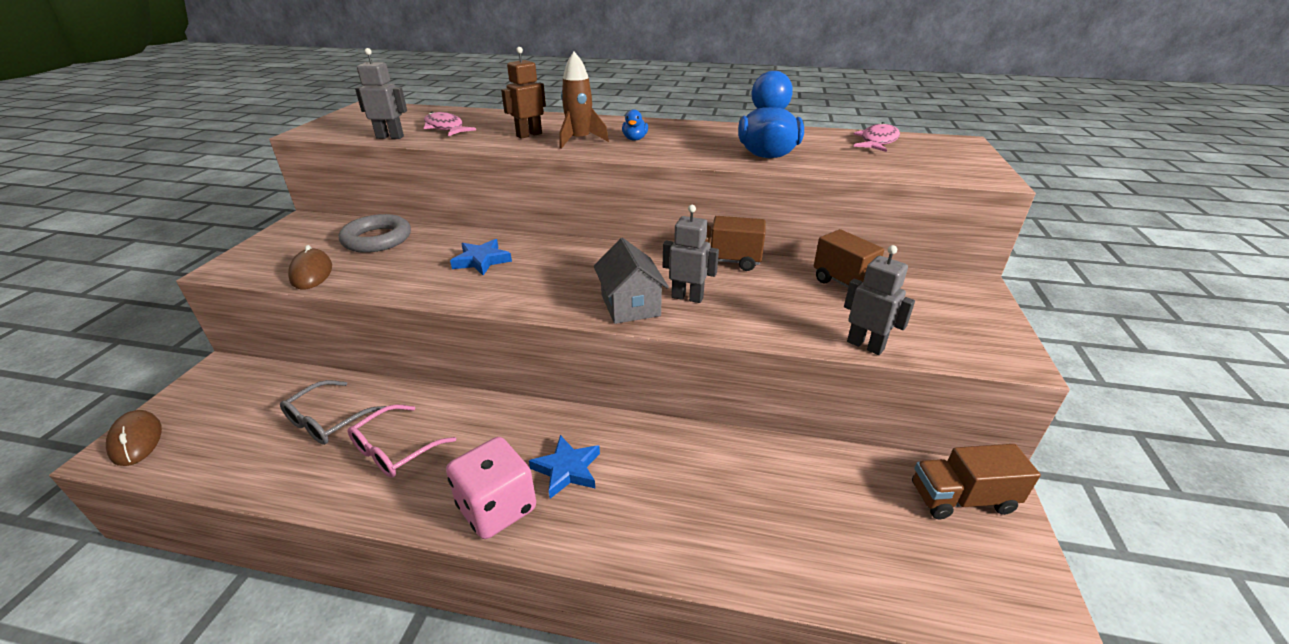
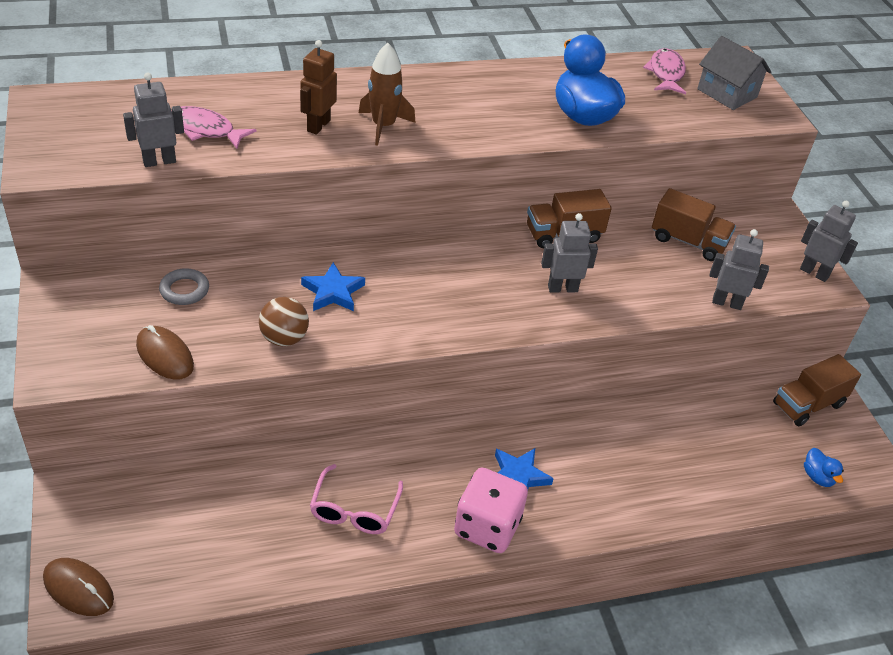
camera: 30 degrees left, 10 degrees up
grey glasses [280,380,386,445] -> none
grey ring [339,214,411,253] -> grey ring [159,268,209,305], size x0.61
grey house [594,238,669,324] -> grey house moved to [697,36,771,110]
blue duck [622,109,648,140] -> blue duck moved to [804,448,844,487]
none -> brown ball [259,297,309,346]
none -> grey robot [800,201,858,282]

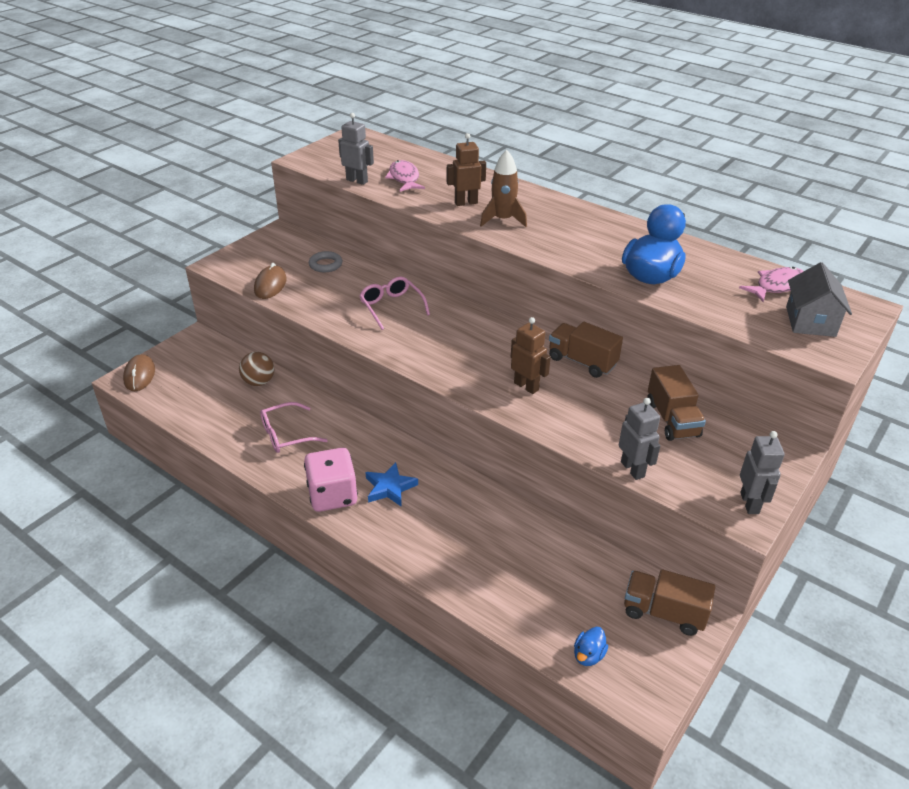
camera: 55 degrees right, 5 degrees down
brown ball [259,297,309,346] -> brown ball moved to [239,352,274,386]
blue star [301,262,365,311] -> pink glasses [359,277,430,330]
grey robot [541,213,598,292] -> brown robot [511,317,551,394]

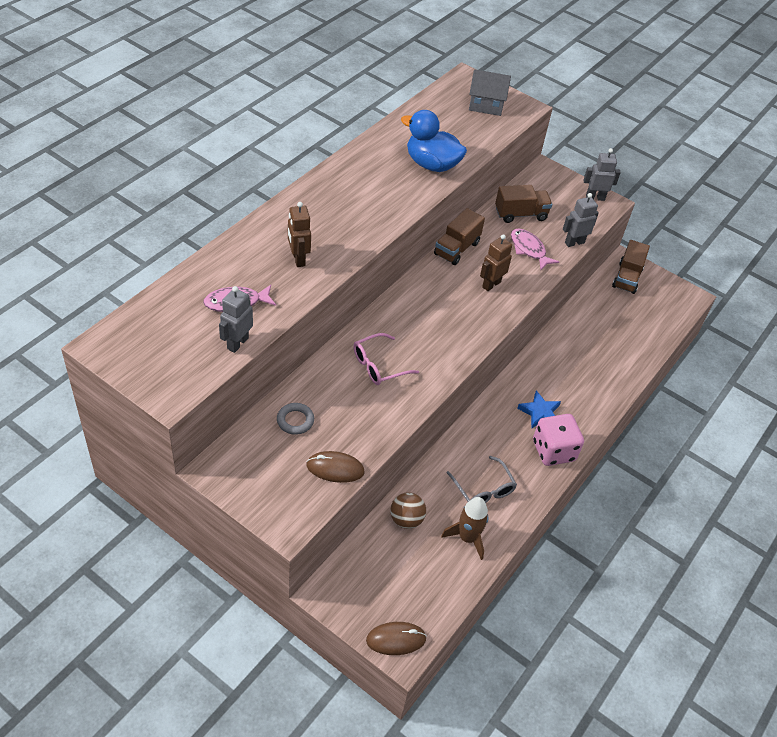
camera: 95 degrees left, 10 degrees up
pink glasses [260,402,328,453] -> grey glasses [447,456,517,503]
brown rocket [480,150,527,227] -> brown rocket moved to [441,497,488,560]
blue duck [574,627,608,666] -> none
pink fish [739,267,804,302] -> pink fish moved to [511,228,559,270]

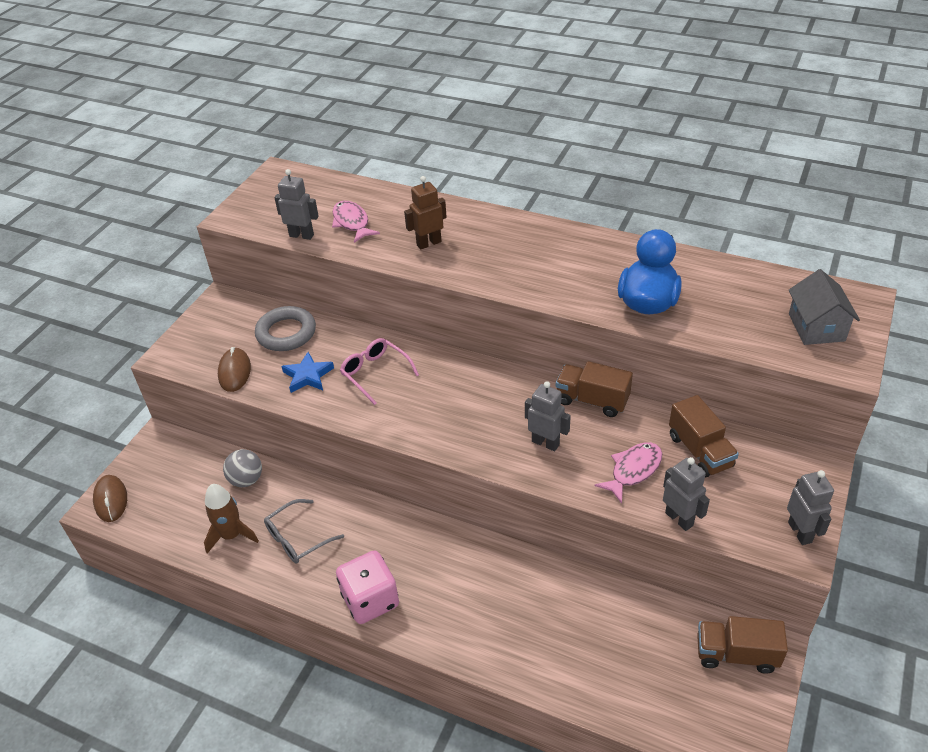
camera: 85 degrees right, 5 degrees down
grey ring [277,403,314,435] -> grey ring [255,306,316,351], size x1.64
brown ball [390,492,426,529] -> grey ball [223,449,262,487]
brown robot [480,234,512,291] -> grey robot [525,381,571,451]
blue star [517,391,561,429] -> blue star moved to [281,352,334,393]

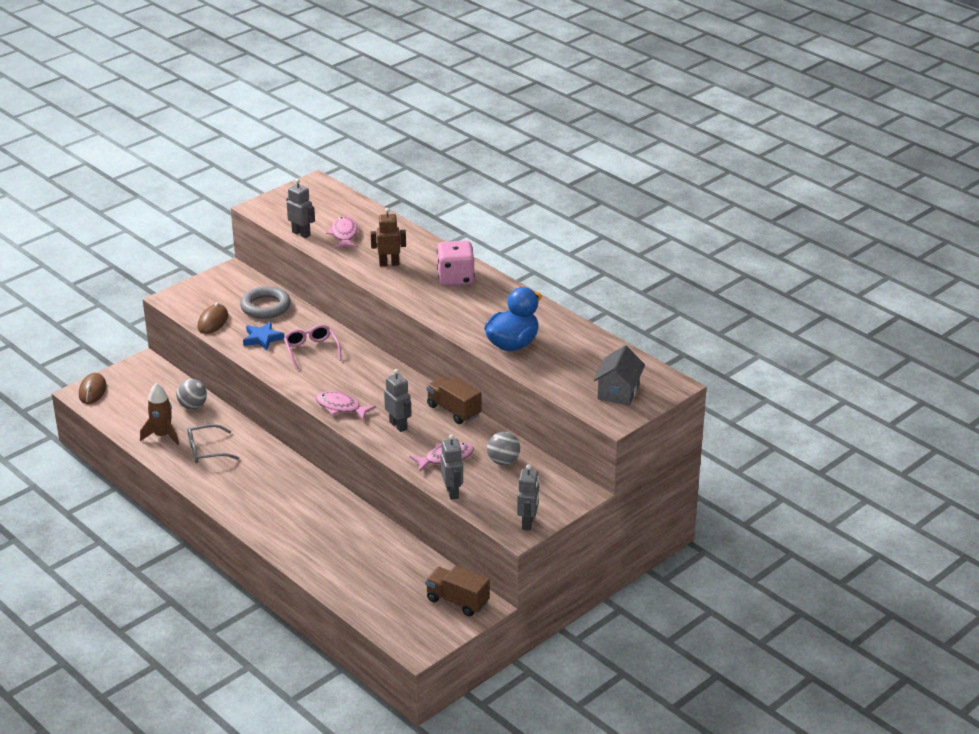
camera: 20 degrees right, 10 degrees down
pink dice [336,550,399,624] -> pink dice moved to [437,241,475,286]
brown truck [669,395,739,478] -> grey ball [487,432,520,465]
none -> pink fish [316,391,376,420]

